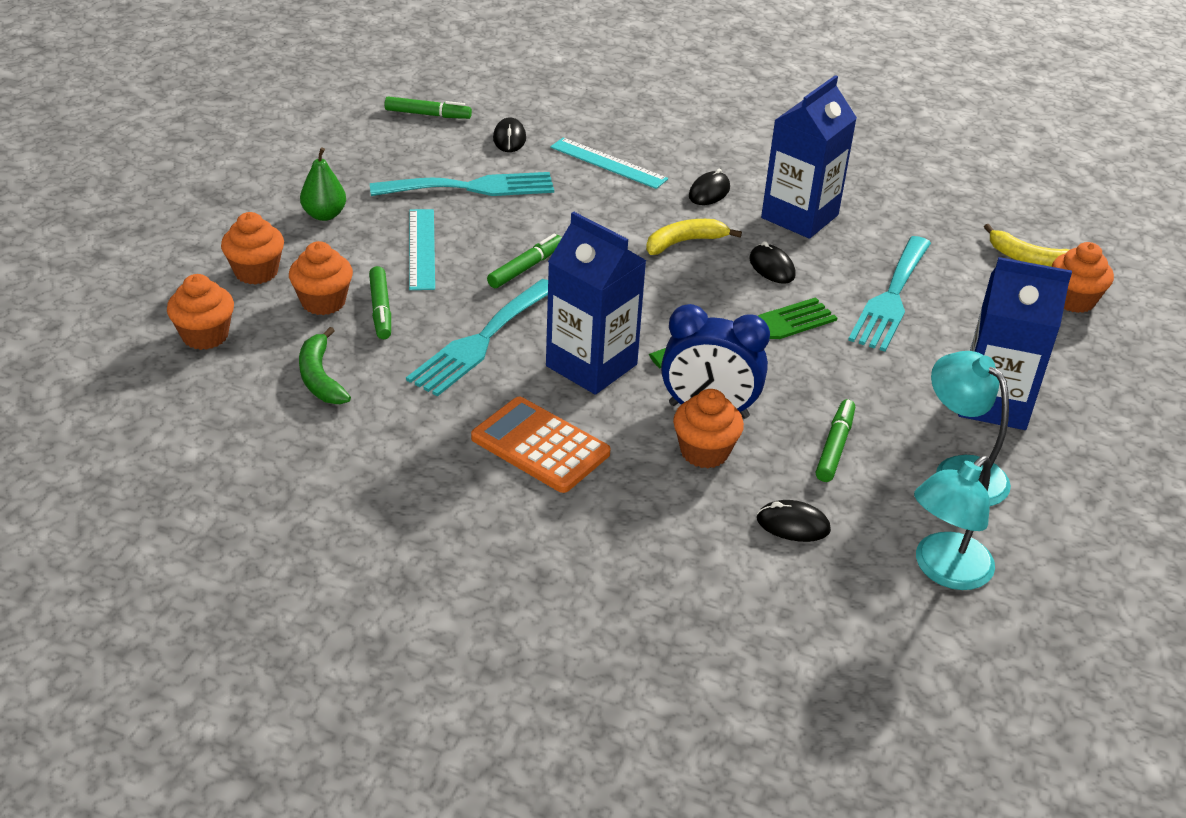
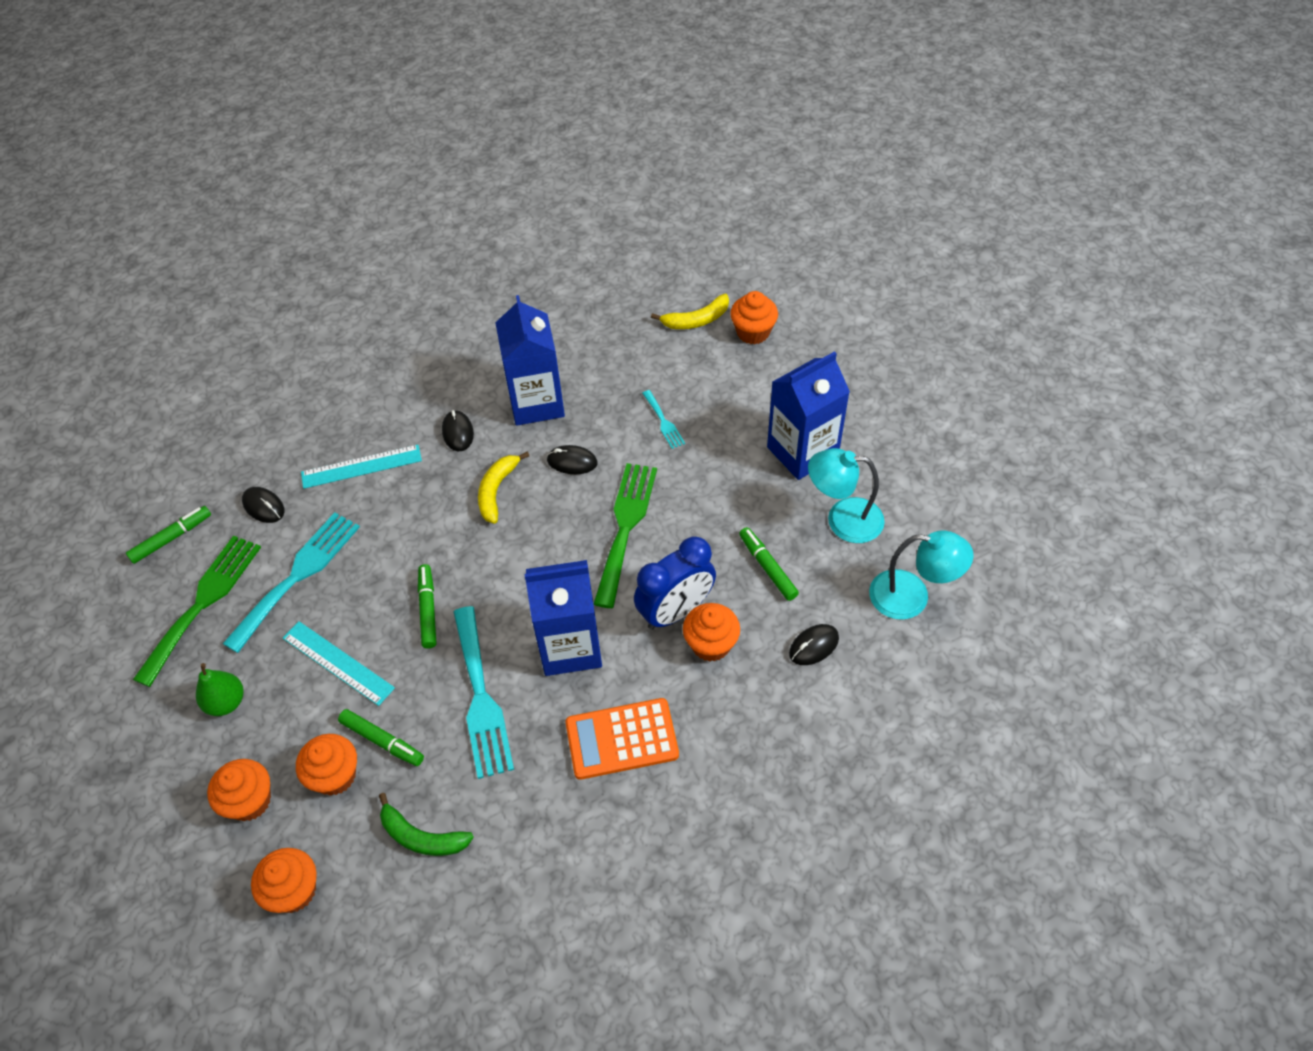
camera: 45 degrees left, 15 degrees up
turquoise fork [848,236,931,352] -> turquoise fork [642,390,685,449], size x0.48
turquoise lamp [914,456,995,590] -> turquoise lamp turned 75 degrees counterclockwise [869,530,974,620]
none -> green fork [133,535,261,687]

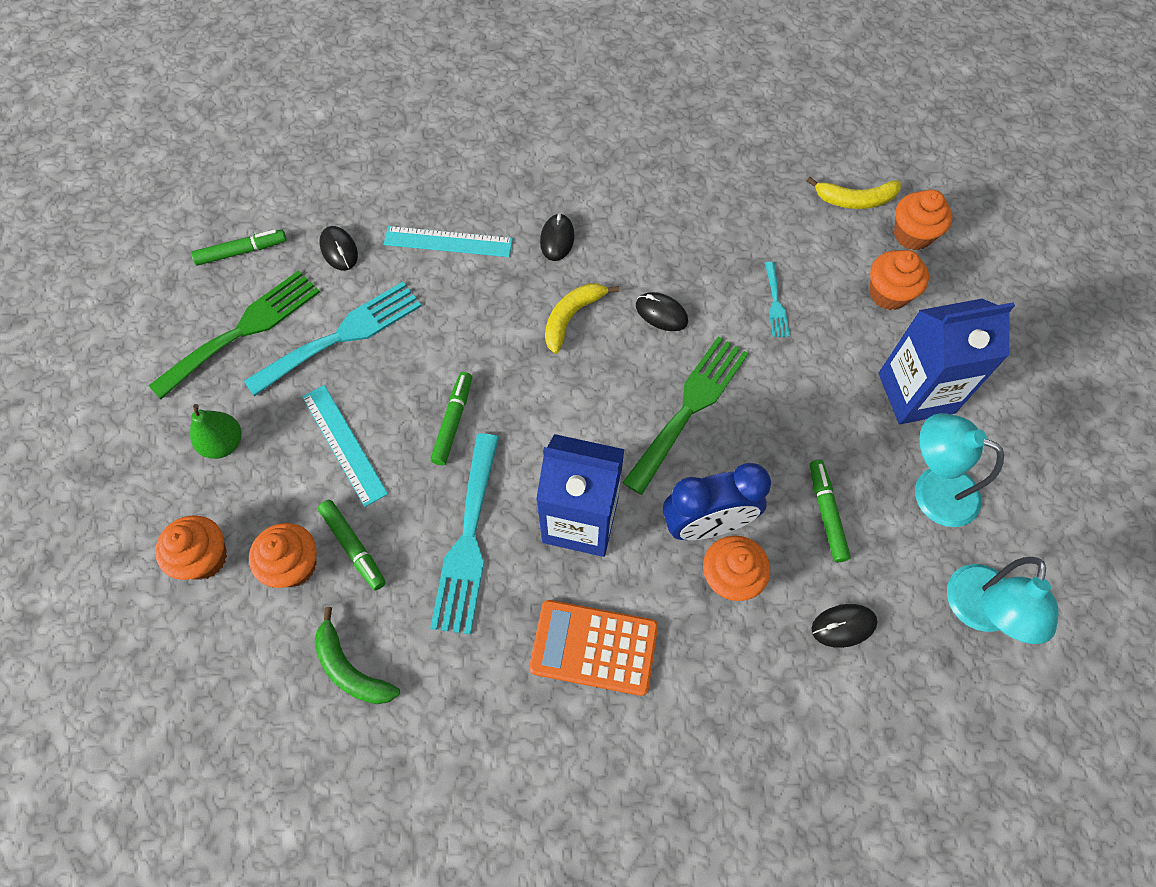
camera: 20 degrees right, 10 degrees up
orange cupcake [251,848,317,913] -> orange cupcake moved to [869,250,929,310]
blue carton [495,295,565,426] -> none
turquoise lamp [869,530,974,620] -> turquoise lamp turned 75 degrees clockwise [947,557,1058,644]

